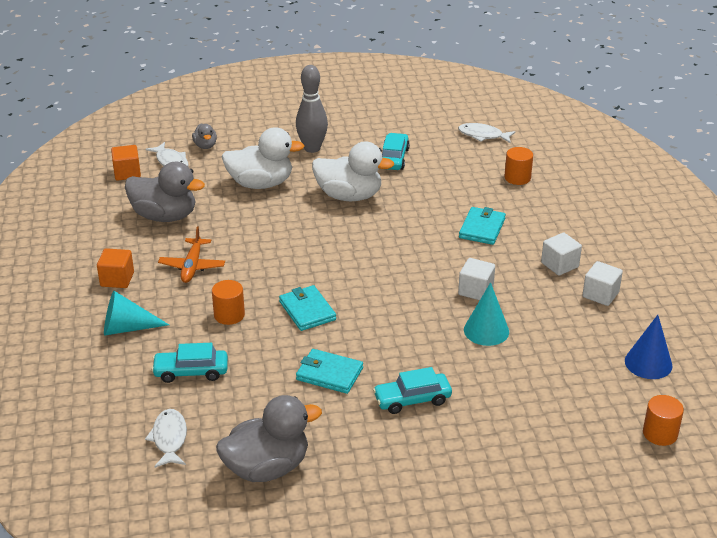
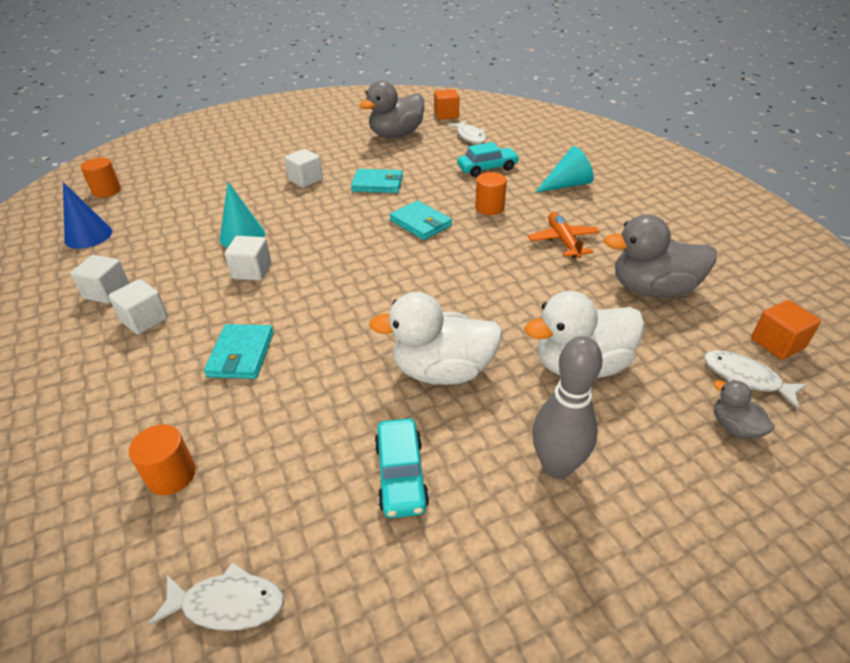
camera: 165 degrees right, 5 degrees up
orange cube [97,248,134,288] -> orange cube moved to [434,89,459,120]
turquoise car [373,367,452,414] -> white cube [284,149,323,188]

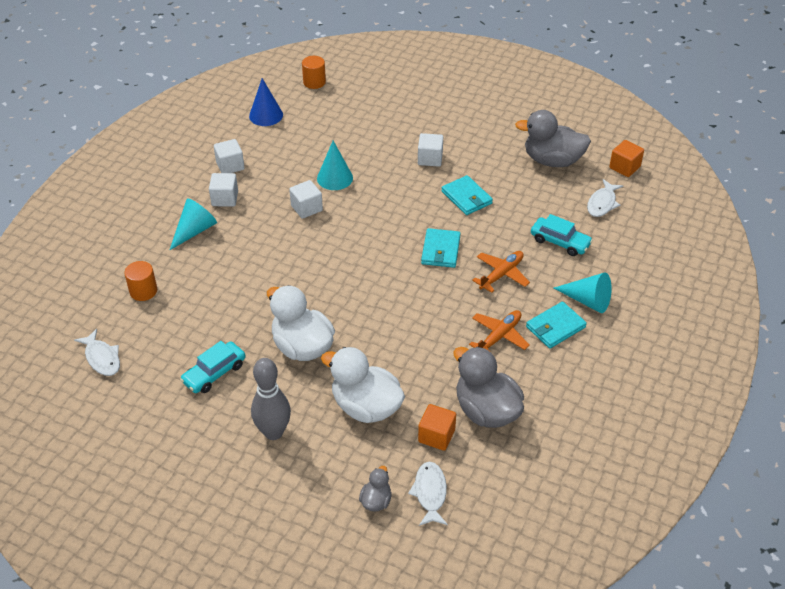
camera: 50 degrees right, 5 degrees up
turquoise wallet [204,324,274,379] -> turquoise wallet moved to [526,301,587,349]
orange cylinder [475,172,507,215] -> orange plane [472,251,530,293]
orange cube [751,300,821,360] -> orange cube moved to [418,404,456,451]
none -> turquoise cone [170,198,217,250]

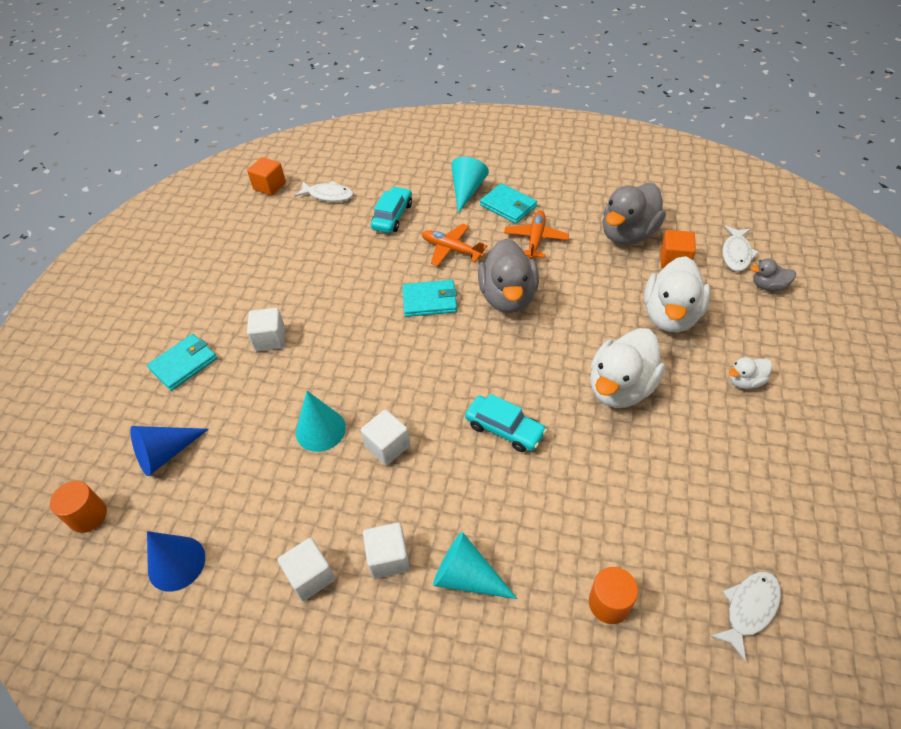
camera: 100 degrees left, 5 degrees up
turquoise car [180,341,245,393] -> turquoise car moved to [465,394,547,452]
grey bowling pin [251,358,291,440] -> white duck [729,357,772,389]
white fish [408,462,448,526] -> white fish turned 60 degrees counterclockwise [722,225,759,272]
turquoise wallet [441,175,493,215] -> turquoise wallet moved to [147,334,217,391]
orange plane [469,310,530,351] -> orange plane turned 75 degrees clockwise [504,210,569,259]
grey duck [515,110,591,167] -> grey duck moved to [478,239,539,313]
none -> blue cone [130,426,209,476]

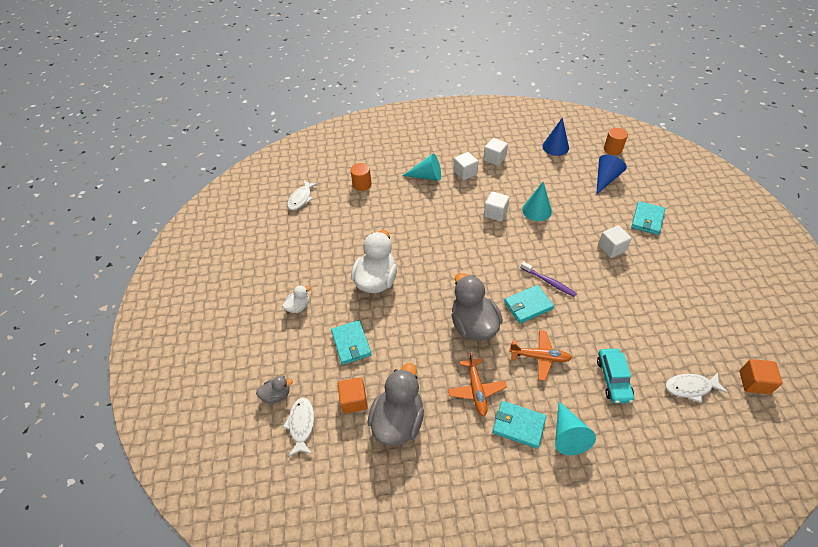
camera: 160 degrees right, 0 degrees up
turquoise car [465,394,547,452] -> none
white duck [644,256,711,332] -> turquoise wallet [331,320,372,365]
none -> purple toothbrush [521,262,577,297]

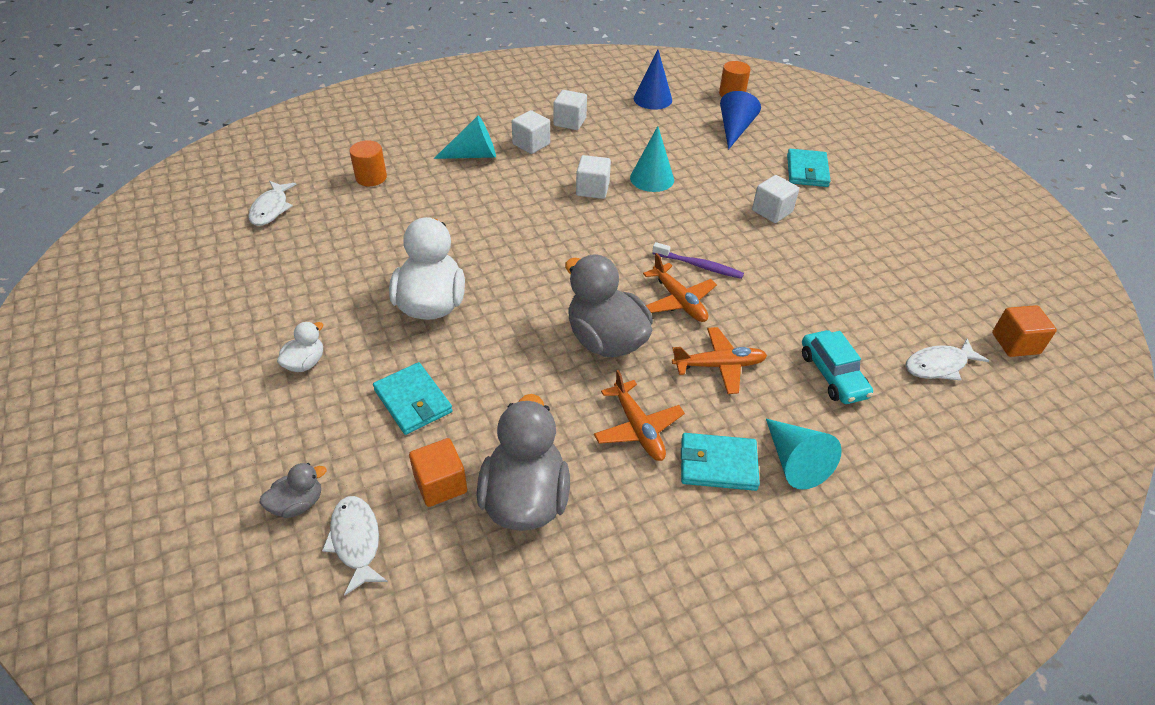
camera: 20 degrees left, 5 degrees down
turquoise wallet [504,285,554,324] -> orange plane [643,253,717,322]

